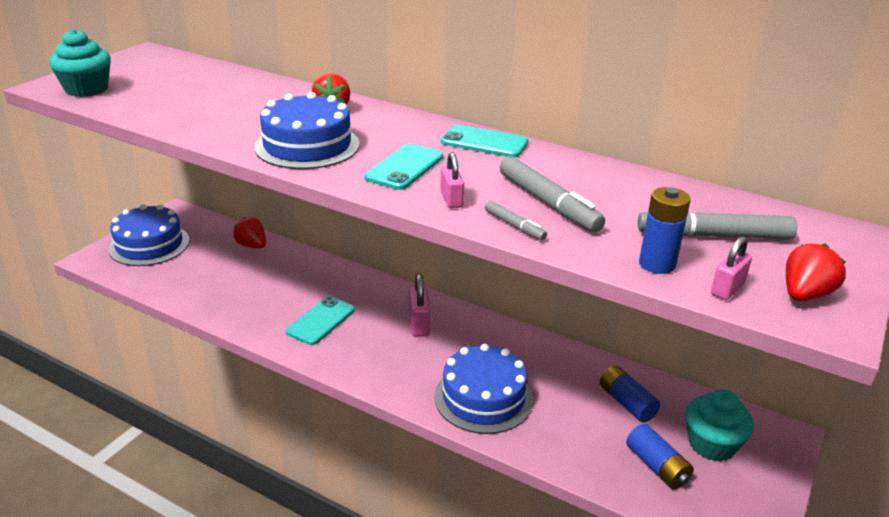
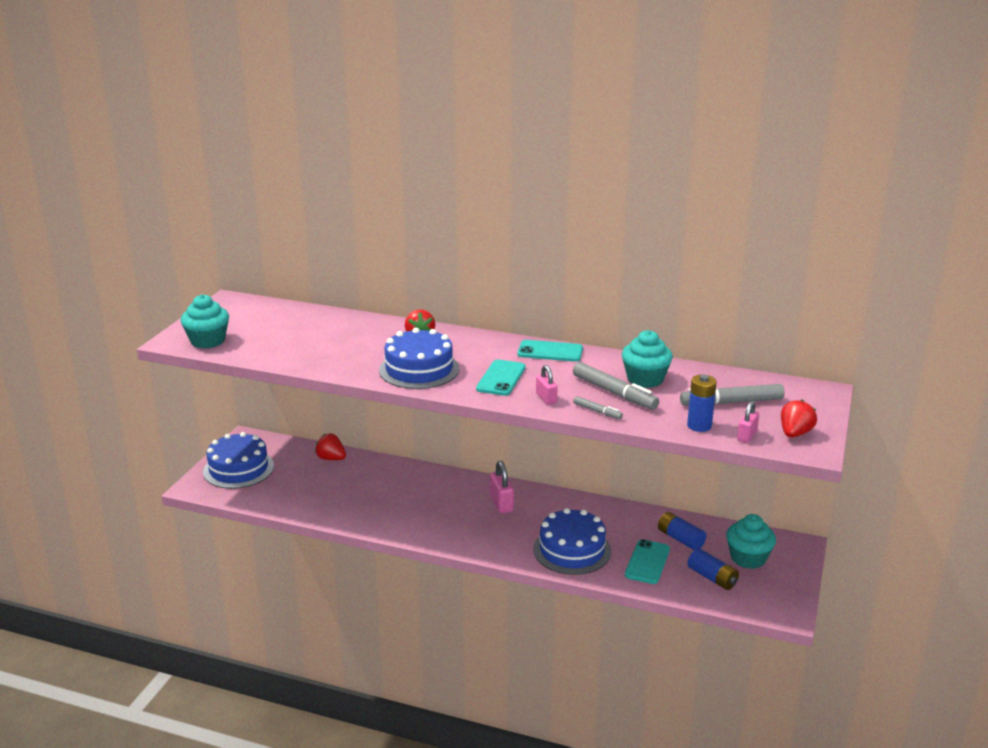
camera: 10 degrees left, 5 degrees down
turquoise phone [286,296,355,345] -> turquoise phone moved to [625,539,670,584]
none -> turquoise cupcake [622,330,673,388]

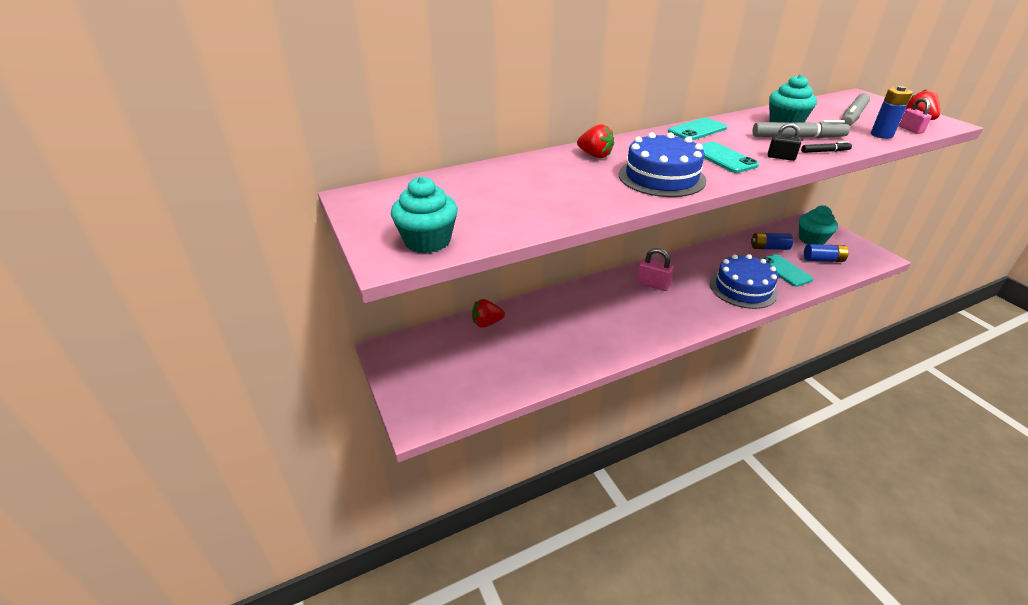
camera: 45 degrees left, 10 degrees up
blue cake [203,432,274,489] -> none
pink padlock [536,365,558,405] -> black padlock [768,123,801,161]
grey marker [573,396,623,419] -> black marker [801,141,852,153]

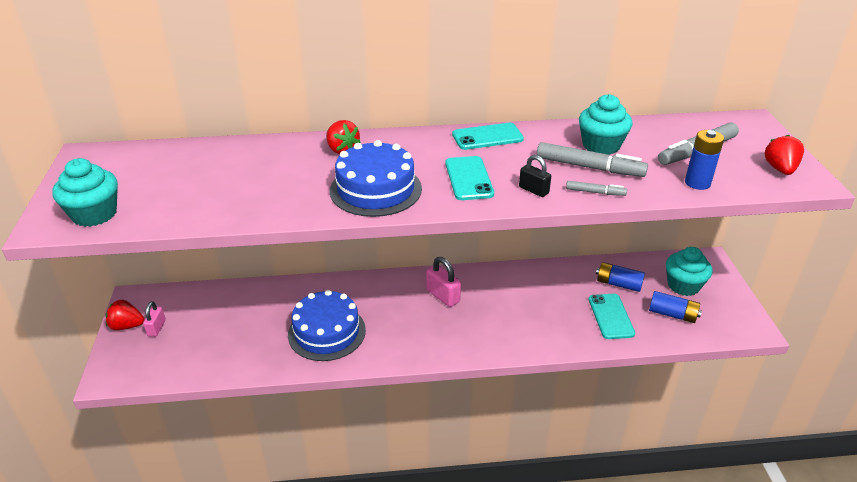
camera: 20 degrees right, 0 degrees up
red strawberry [472,299,505,327] -> red strawberry moved to [106,300,144,330]
blue cake [710,254,778,309] -> blue cake moved to [288,290,366,361]
black marker [801,141,852,153] -> grey marker [566,181,627,196]
pink padlock [899,98,932,134] -> pink padlock moved to [143,301,166,337]

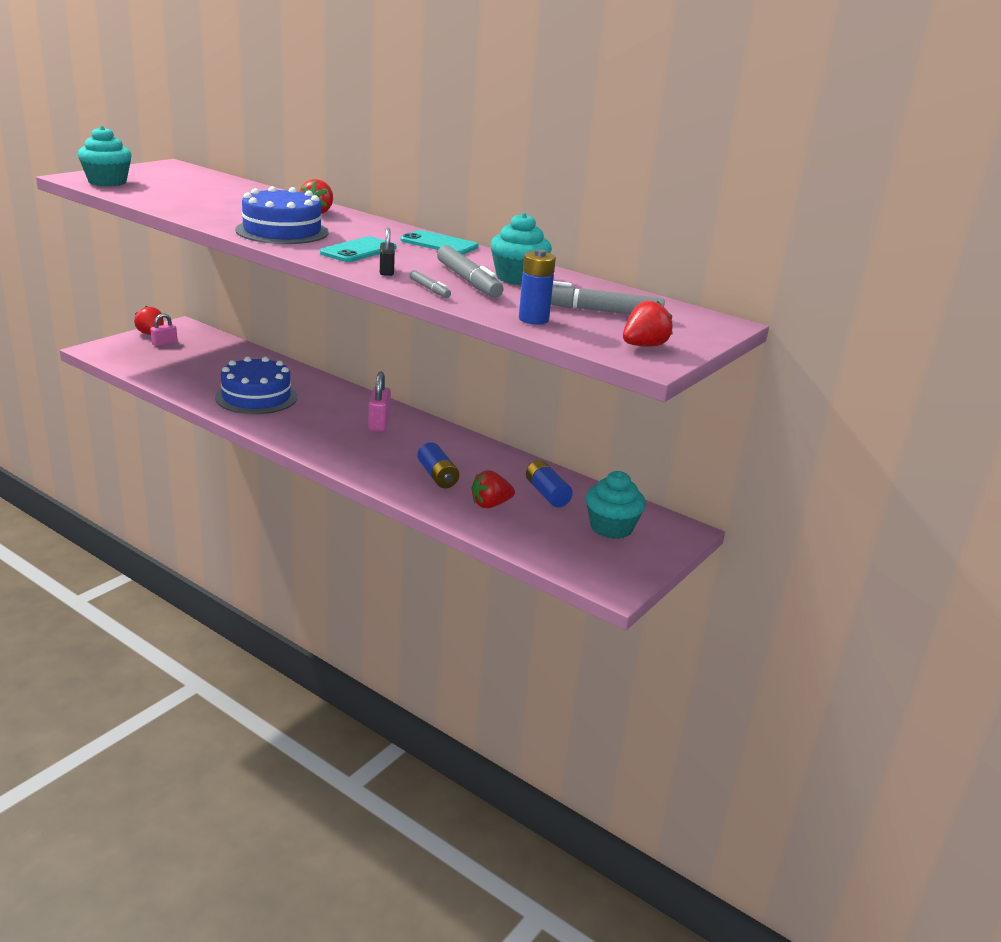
camera: 40 degrees right, 10 degrees down
turquoise phone [589,294,635,339] -> red strawberry [471,470,515,508]
blue battery [649,291,702,323] -> blue battery moved to [417,442,459,488]

